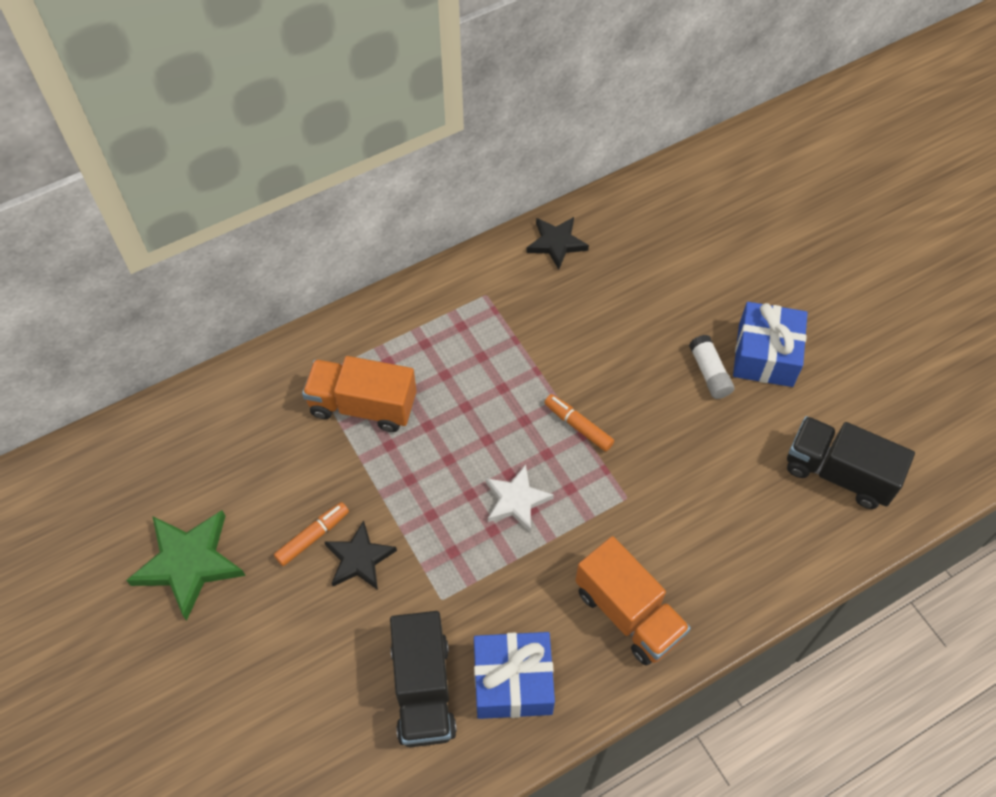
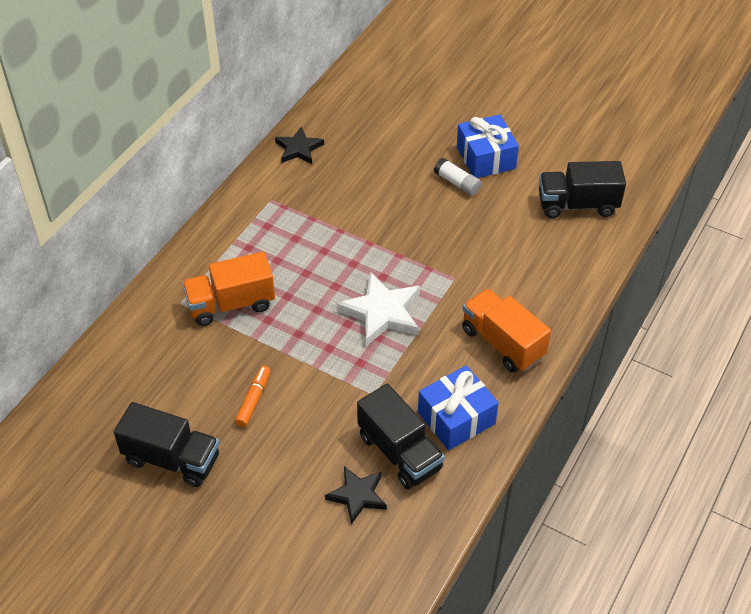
camera: 30 degrees left, 10 degrees down
green star [126,510,246,621] -> black truck [114,402,220,487]
black star [325,520,397,590] -> black star moved to [325,466,387,524]
white star [485,464,554,532] -> white star [336,272,420,346], size x1.56
orange marker [544,394,614,451] -> none
orange truck [575,536,691,665] -> orange truck turned 150 degrees counterclockwise [462,288,551,373]

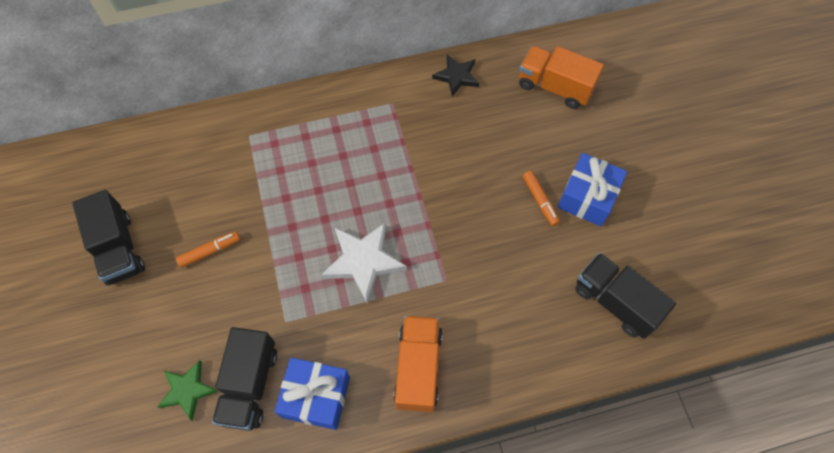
camera: 45 degrees right, 15 degrees up
orange truck [182,252,275,326] -> orange truck moved to [519,46,604,109]
black star [325,466,387,524] -> green star [157,360,218,421]
white glue stick [434,158,481,196] -> orange marker [523,171,560,226]

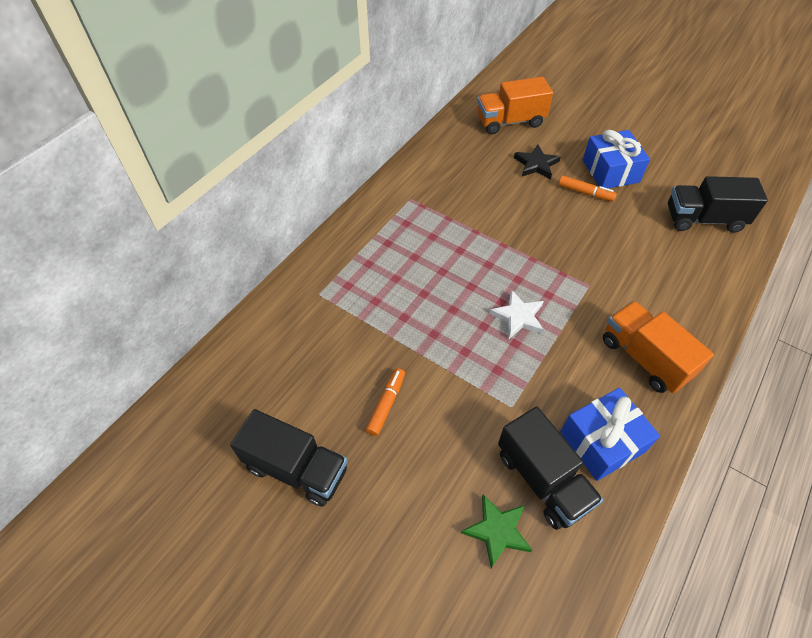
camera: 40 degrees left, 10 degrees down
white star [321,222,407,303] -> white star [489,290,544,339], size x0.64
black star [432,55,479,96] -> black star moved to [514,145,561,179]

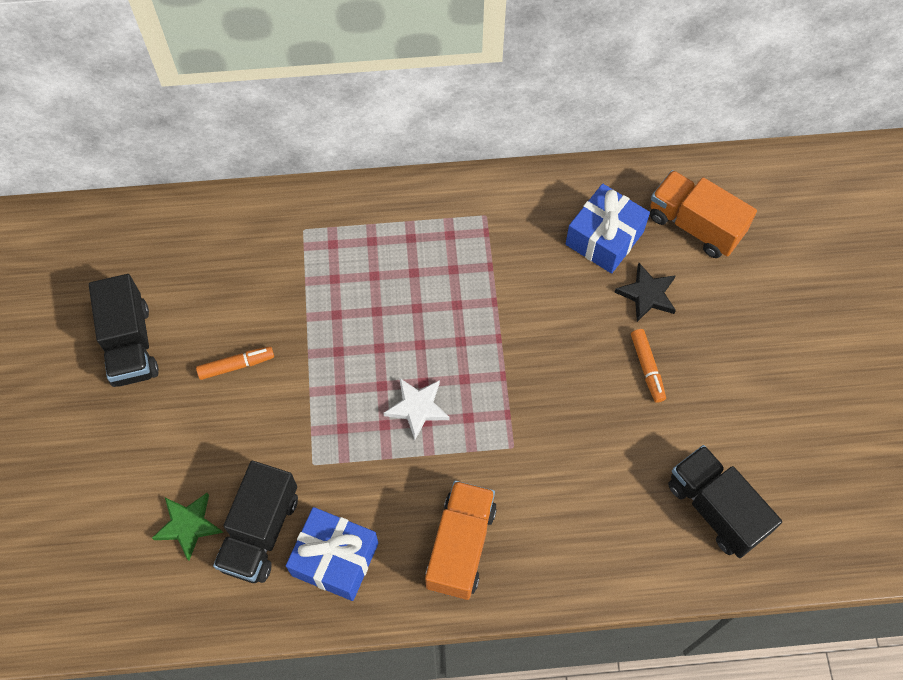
camera: 50 degrees right, 10 degrees up
blue gift [583,130,650,188] -> blue gift moved to [566,184,650,274]

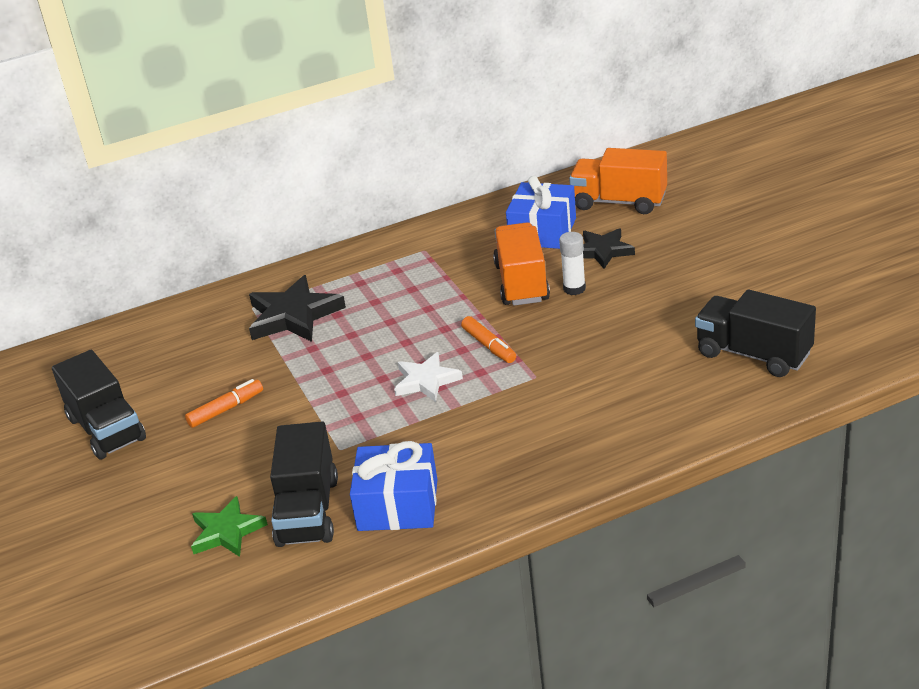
camera: 15 degrees left, 30 degrees down
orange truck [425,481,497,600] -> orange truck moved to [493,222,550,306]
orange marker [631,329,666,403] -> orange marker moved to [461,316,516,363]
none -> black star [249,275,346,342]
none -> white glue stick [559,232,586,295]

